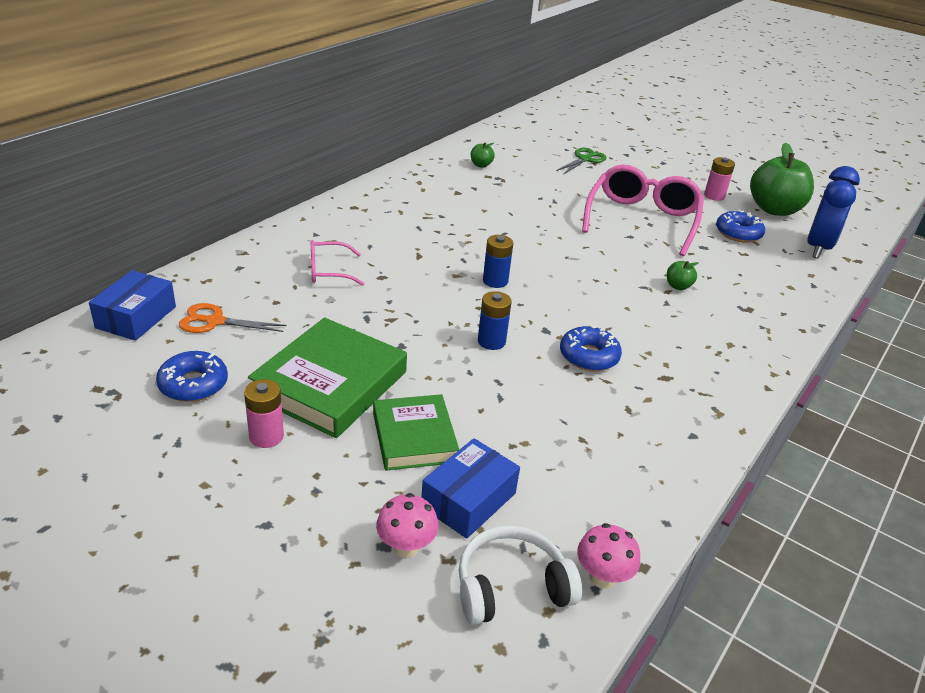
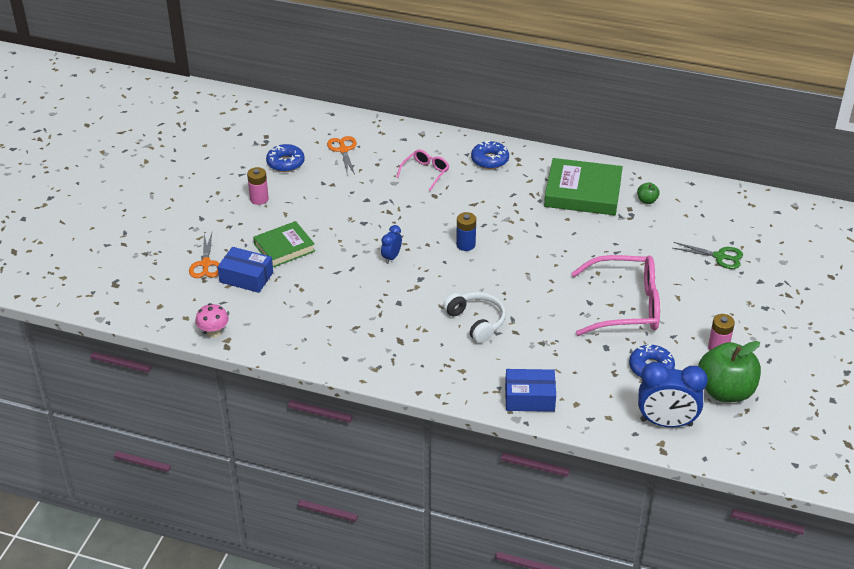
camera: 75 degrees right, 5 degrees up
blue box [89,270,176,341] -> blue box moved to [505,369,556,412]
green book [248,318,407,438] -> green book moved to [544,158,623,215]
pink glasses [311,240,365,286] -> pink glasses turned 60 degrees clockwise [396,150,449,191]
pink mushroom [376,493,439,558] -> orange scissors [189,233,220,278]
white headphones [459,525,582,625] -> white headphones moved to [443,292,506,343]
blue battery [478,291,512,350] -> blue clock [381,225,402,264]
blue donut [560,325,622,371] -> blue donut moved to [471,141,509,169]
green apple [667,261,699,290] -> none

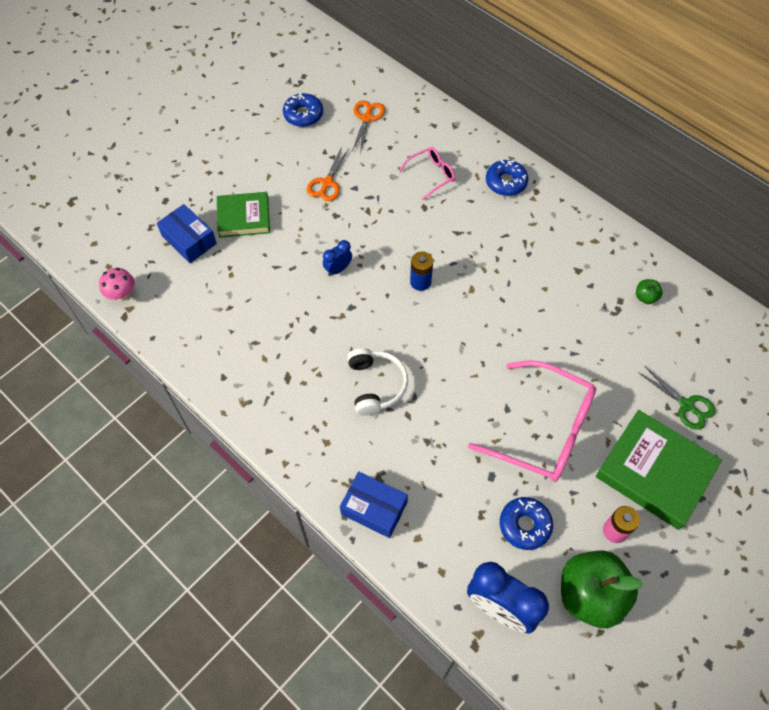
camera: 25 degrees right, 20 degrees up
orange scissors [189,233,220,278] -> orange scissors moved to [307,147,349,201]
pink battery [247,167,269,205] -> none
green book [544,158,623,215] -> green book moved to [596,410,722,530]

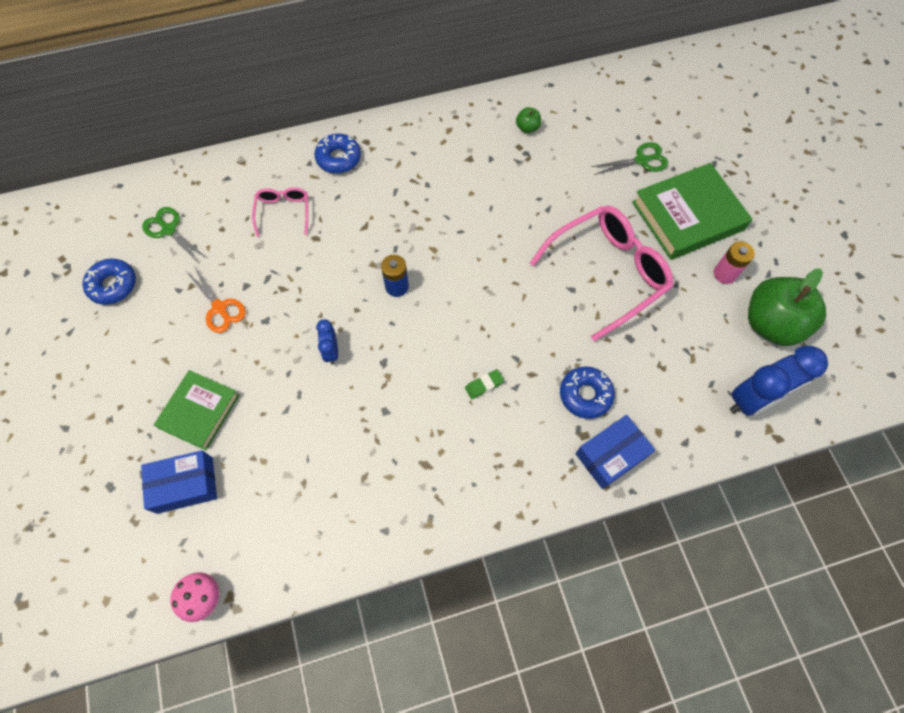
camera: 60 degrees left, 5 degrees up
white headphones [347,348,408,416] -> green eraser [465,369,504,399]
orange scissors [352,100,385,153] -> green scissors [142,207,208,263]
blue donut [500,497,553,550] -> blue donut moved to [560,366,615,419]

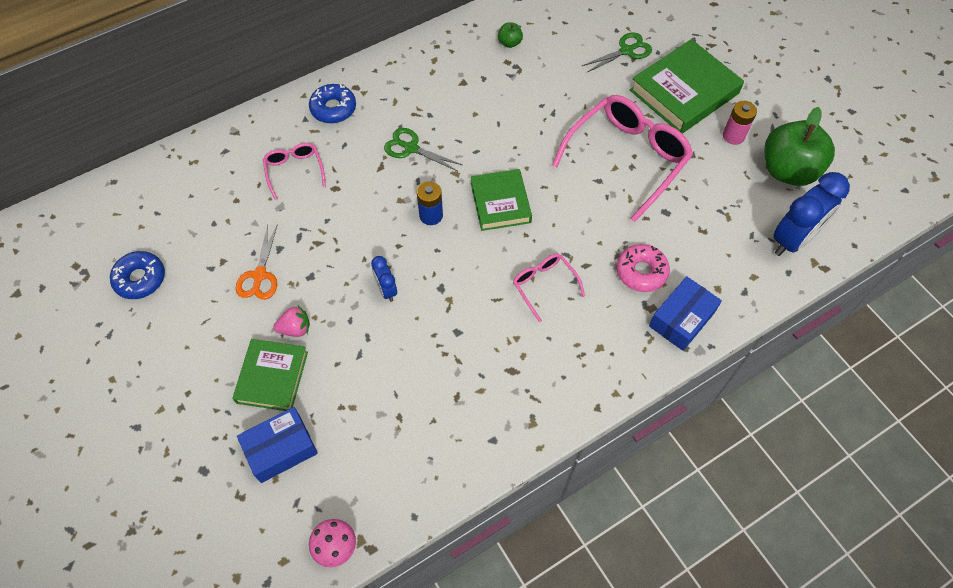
camera: 15 degrees left, 5 degrees down
green scissors [142,207,208,263] -> green scissors moved to [384,128,462,171]
orange scissors [187,266,246,333] -> orange scissors turned 60 degrees clockwise [235,224,278,300]
green eraser [465,369,504,399] -> pink glasses [513,254,585,322]
blue donut [560,366,615,419] -> pink donut [617,244,670,292]
none -> pink strawberry [273,306,310,337]
none -> green book [471,169,532,231]

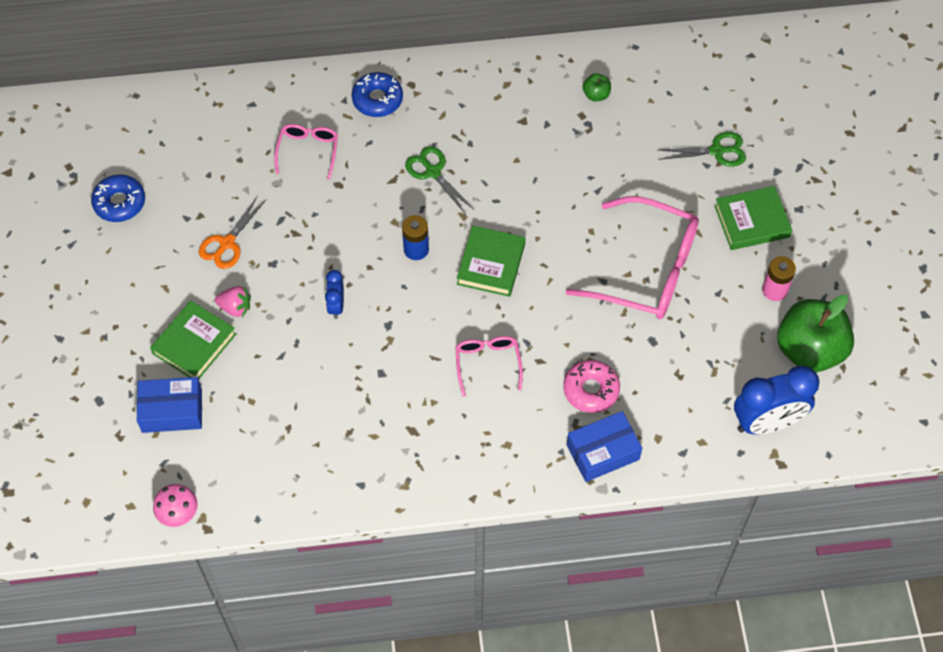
camera: 25 degrees right, 0 degrees up
pink glasses [552,95,693,222] -> pink glasses turned 45 degrees clockwise [565,196,699,319]
green book [630,39,744,134] -> green book [714,186,792,250], size x0.64

